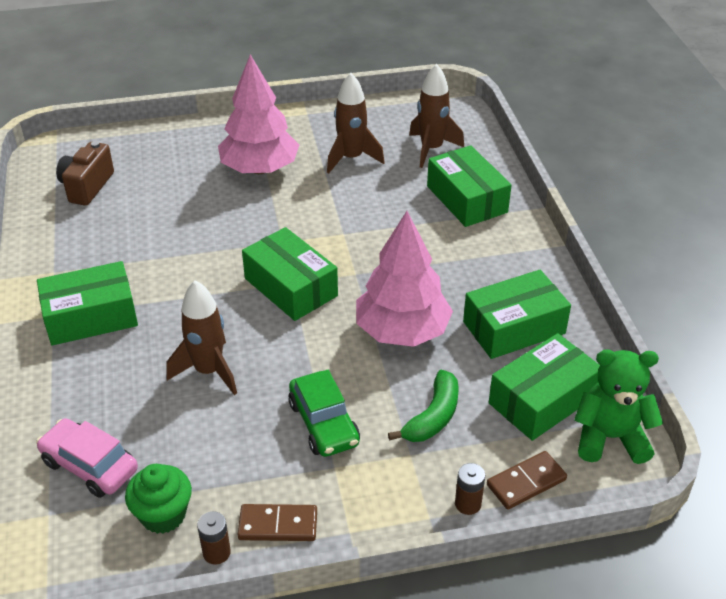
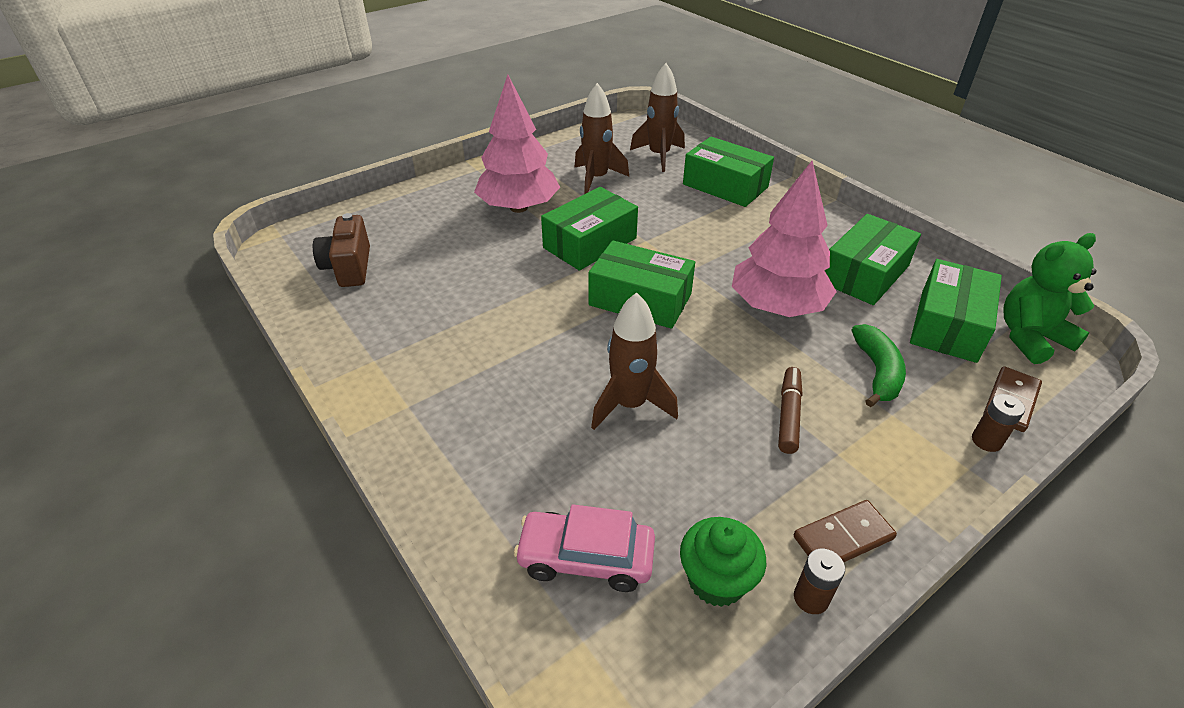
camera: 25 degrees left, 0 degrees up
green box [37,261,138,346] -> green box moved to [541,187,638,271]
green car [288,370,360,457] -> brown marker [778,367,802,454]

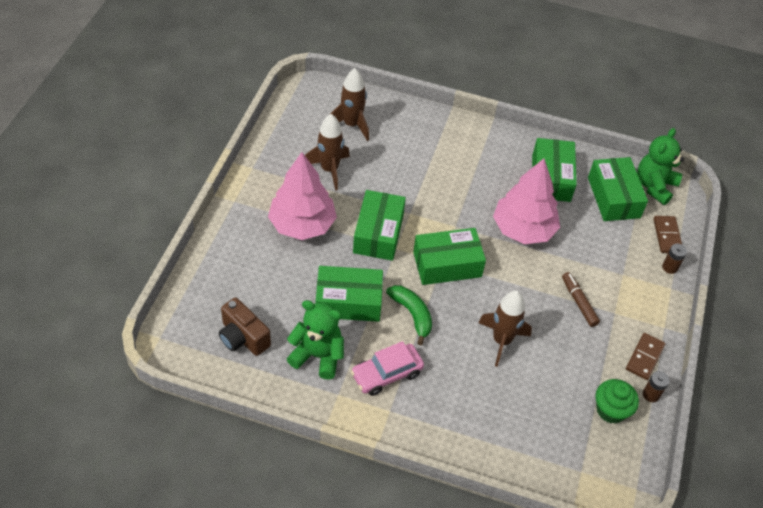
camera: 40 degrees left, 10 degrees up
pink car [514,505,655,592] -> pink car moved to [351,341,424,396]
green box [683,137,774,207] -> green box moved to [316,266,383,322]
green banana [852,324,906,407] -> green banana moved to [386,285,432,345]
none -> green teddy bear [287,300,344,380]

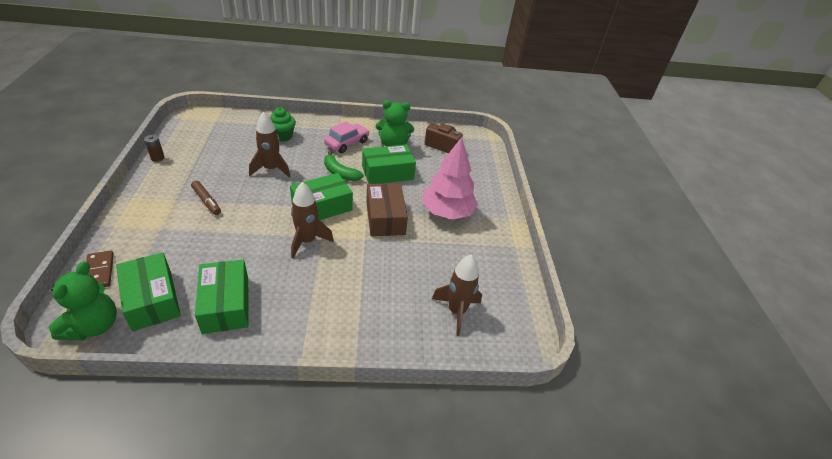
camera: 160 degrees right, 10 degrees down
brown rocket [305,114,350,191] -> brown rocket moved to [291,182,334,258]
green box [353,190,406,261] -> brown box [366,183,408,236]
pink tree [493,158,560,244] -> none
green cupcake [596,379,639,424] -> green cupcake moved to [270,107,296,142]
brown domino [626,333,666,380] -> none
brown battery [662,243,687,274] -> none

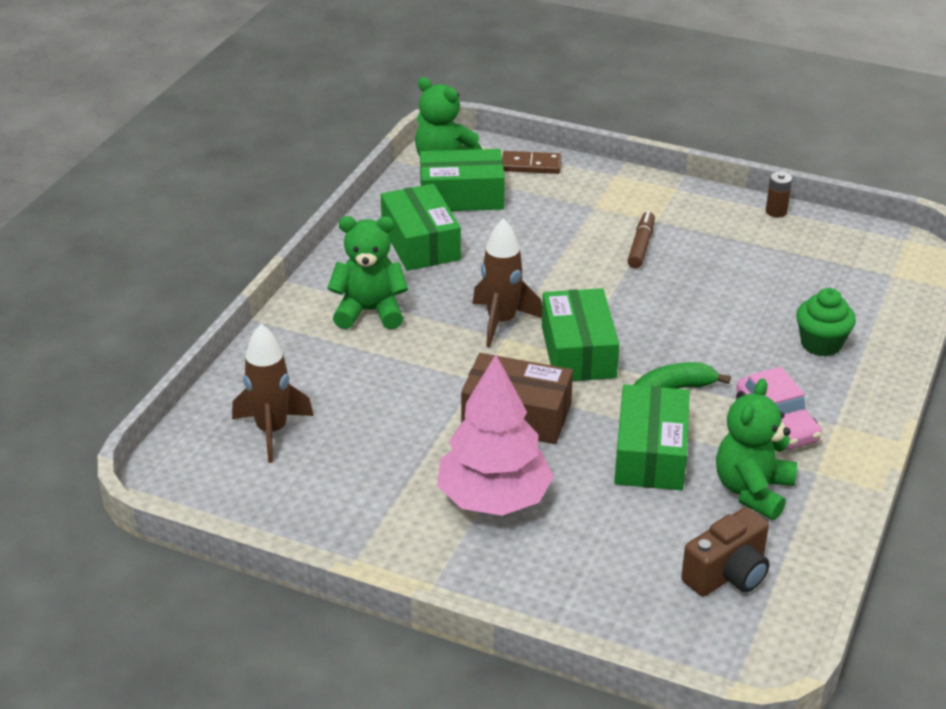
camera: 120 degrees right, 5 degrees down
brown marker [191,181,221,215] -> brown marker turned 120 degrees clockwise [627,211,655,268]
green box [195,260,249,334] -> green box turned 60 degrees clockwise [381,184,461,271]
brown rocket [249,111,291,177] -> none
none -> green teddy bear [327,216,408,329]

